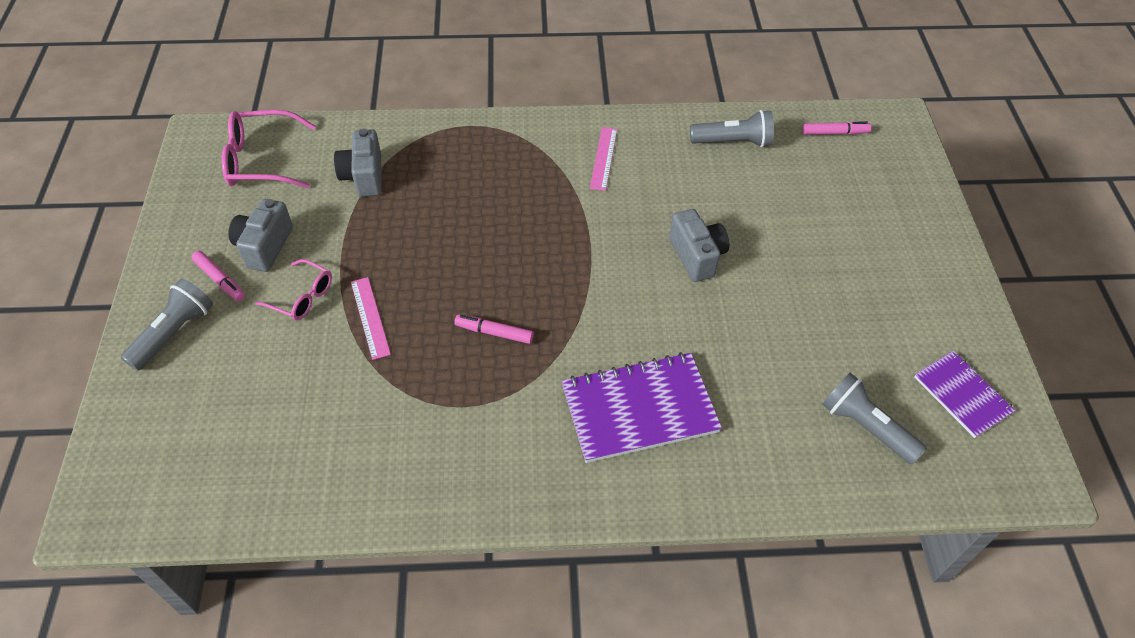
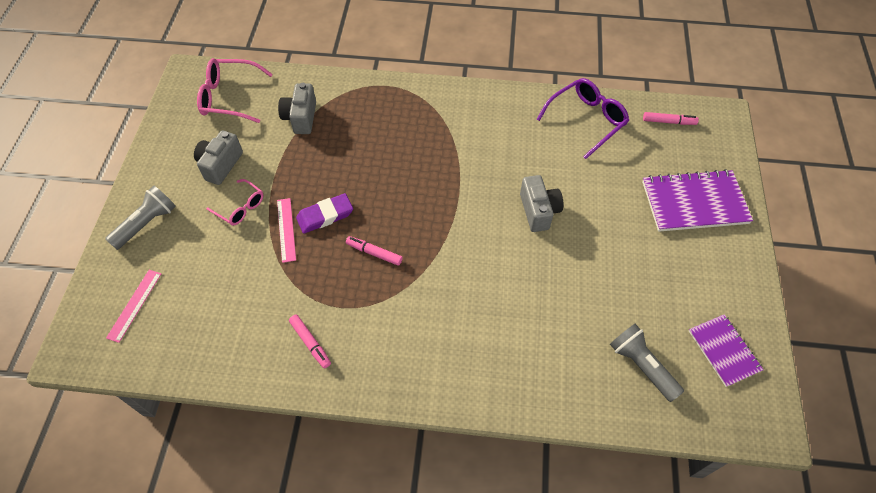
camera: 10 degrees right, 5 degrees up
pink marker [191,251,245,302] -> pink marker moved to [289,314,331,368]
purple notebook [562,352,722,463] -> purple notebook moved to [642,169,753,232]
pink ruler [590,127,617,191] -> pink ruler moved to [106,270,161,343]
grey flashlight [690,110,774,147] -> purple glasses [537,78,629,159]
none -> purple eraser [296,193,353,234]

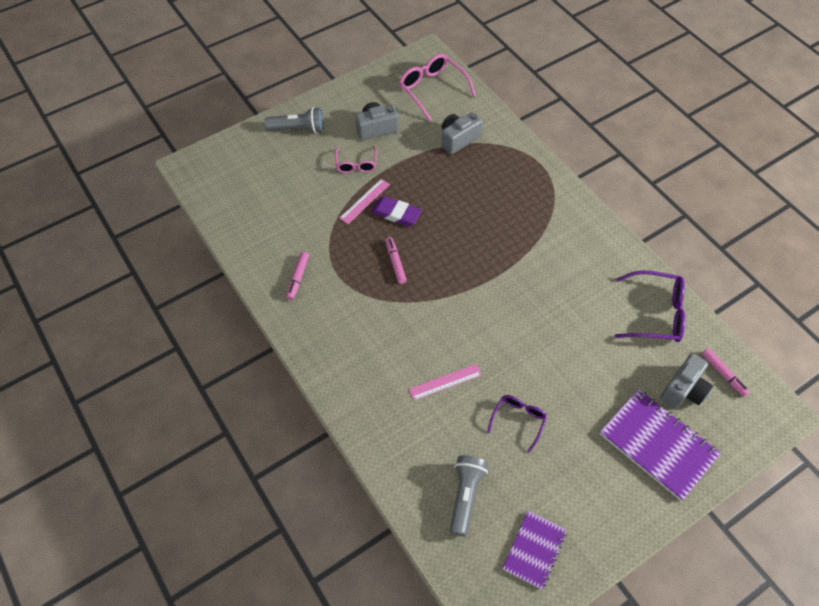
camera: 50 degrees right, 0 degrees up
pink ruler [106,270,161,343] -> pink ruler moved to [409,364,482,400]
grey camera [520,175,563,232] -> grey camera moved to [660,353,713,408]
none -> purple glasses [487,395,548,453]

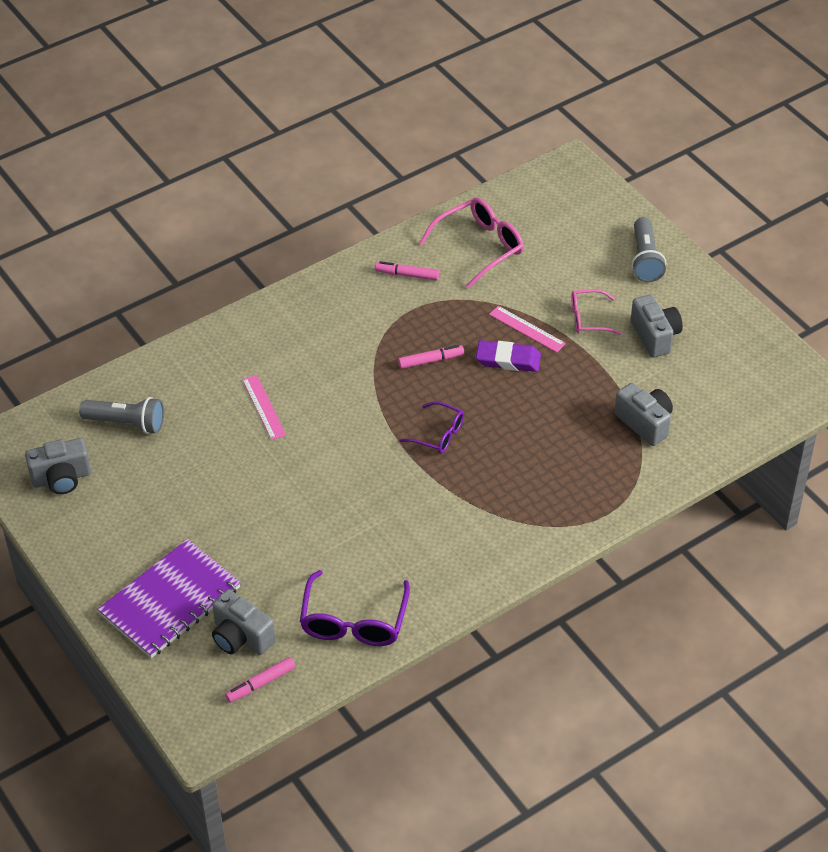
camera: 90 degrees right, 10 degrees down
purple eraser [371,196,422,226] -> purple eraser turned 75 degrees clockwise [476,340,541,372]
pink glasses [399,54,476,121] -> pink glasses moved to [419,197,524,288]
purple glasses [487,395,548,453] -> purple glasses moved to [399,401,464,453]
purple notebook [502,511,567,590] -> grey camera [25,438,91,494]

